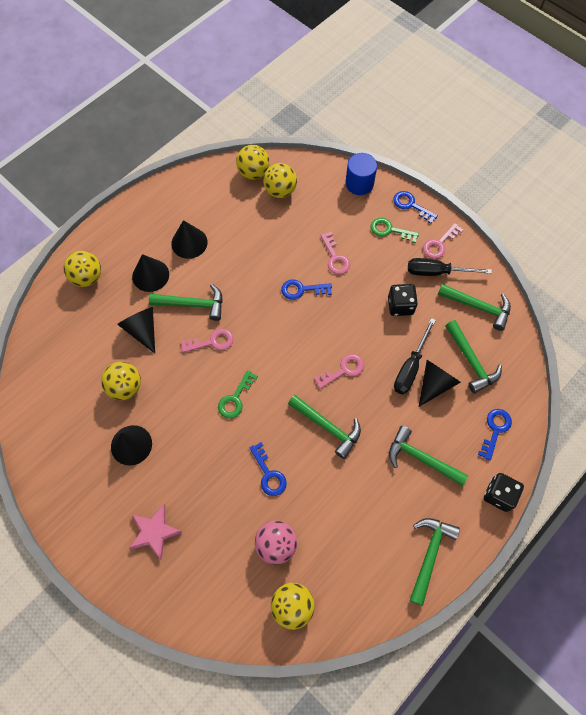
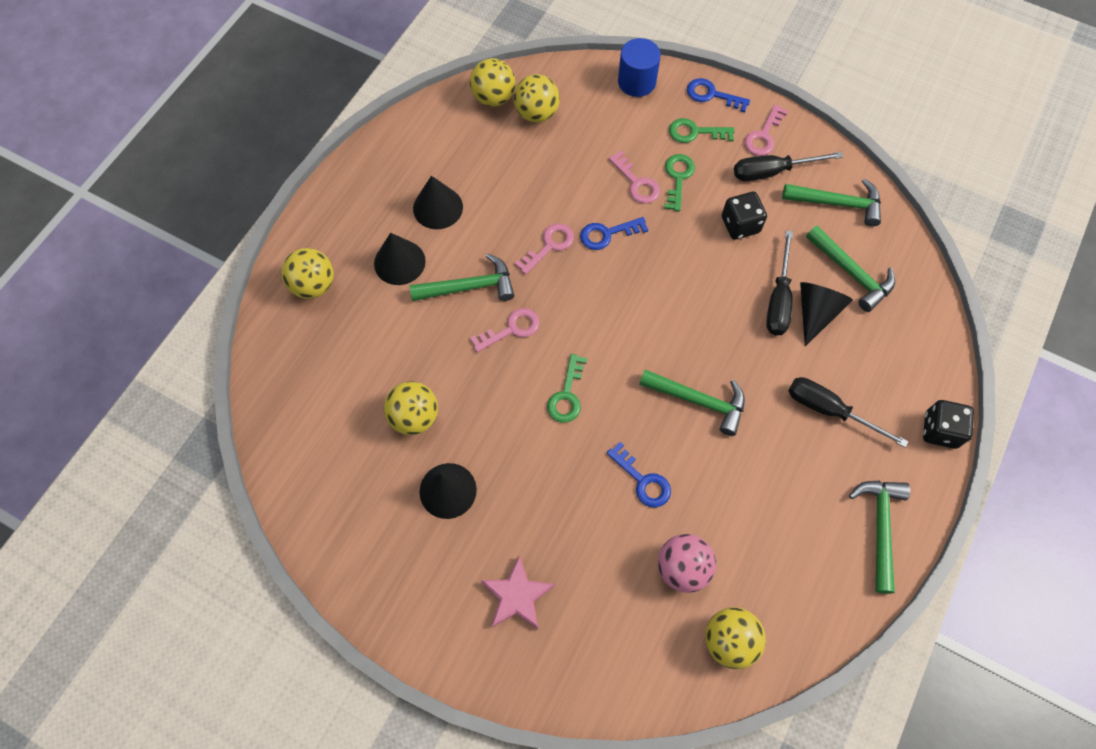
camera: 15 degrees left, 0 degrees up
black cone [117,307,155,354] -> none
pink key [314,354,364,389] -> pink key moved to [515,223,574,275]
green hammer [389,426,468,486] -> black screwdriver [788,377,909,448]
blue key [478,409,512,461] -> none
none -> green key [664,154,695,211]

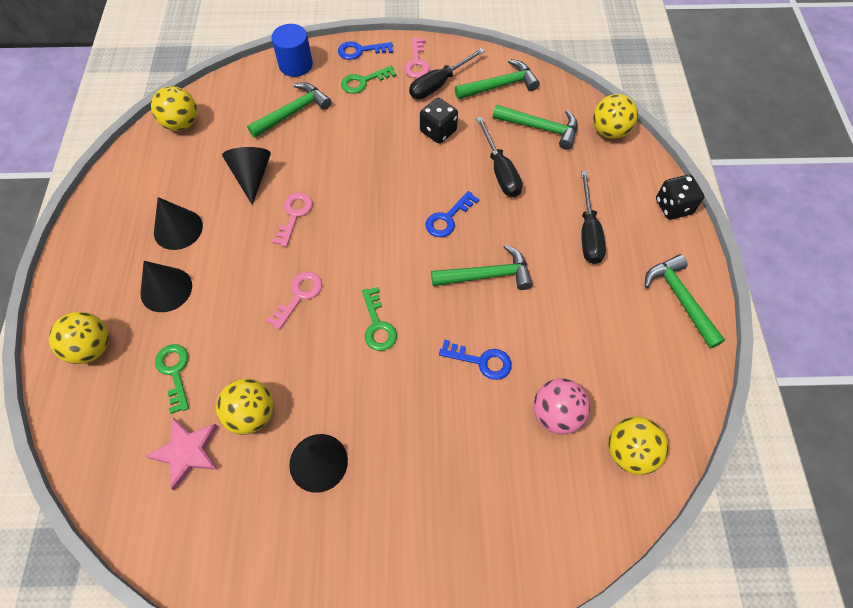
camera: 30 degrees left, 5 degrees down
green hammer [410,254,514,301] -> green hammer moved to [247,82,331,138]
pink star [481,556,555,629] -> pink star moved to [145,418,218,491]
yellow ball [514,74,560,123] -> yellow ball moved to [593,94,638,139]
blue key [580,217,648,250] -> blue key moved to [426,191,479,237]
pink key [609,151,660,204] -> none
green key [664,154,695,211] -> green key moved to [155,344,189,414]
black screwdriver [788,377,909,448] -> black screwdriver turned 90 degrees counterclockwise [581,171,606,264]
black cone [800,282,853,346] -> black cone moved to [222,147,271,205]

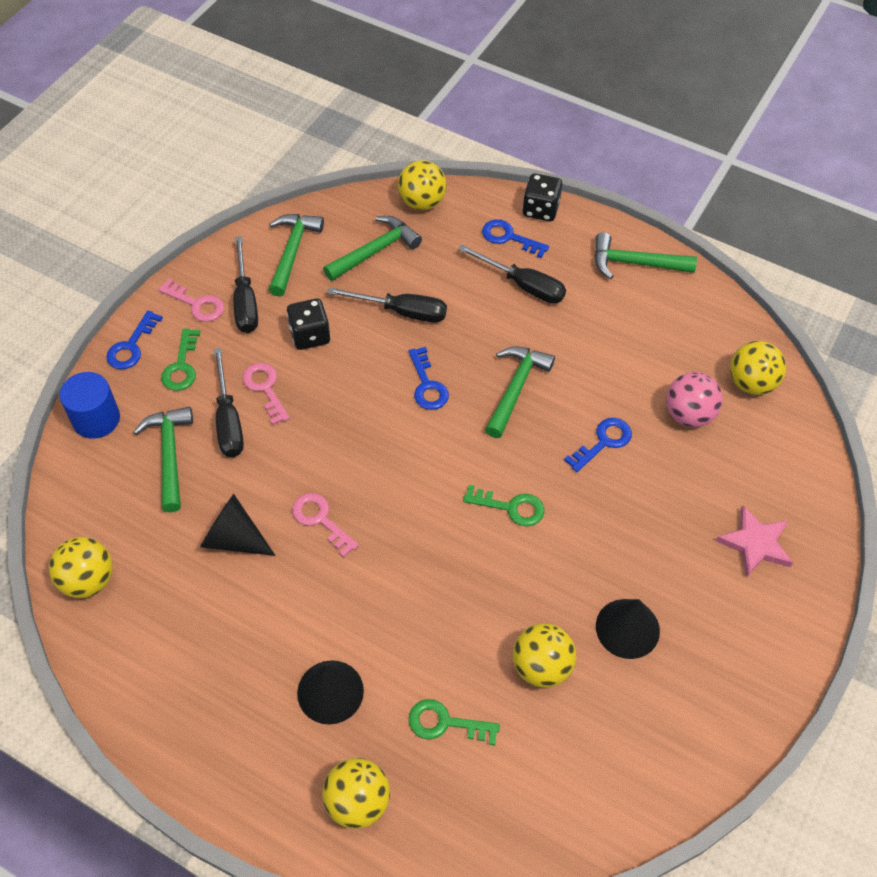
camera: 60 degrees left, 5 degrees down
pink star [145,418,218,491] -> pink star moved to [716,505,793,577]
black cone [154,197,203,250] -> none
pink key [266,272,322,330] -> pink key moved to [242,363,290,425]
none -> black screwdriver [214,348,244,457]
none -> blue key [482,219,549,258]

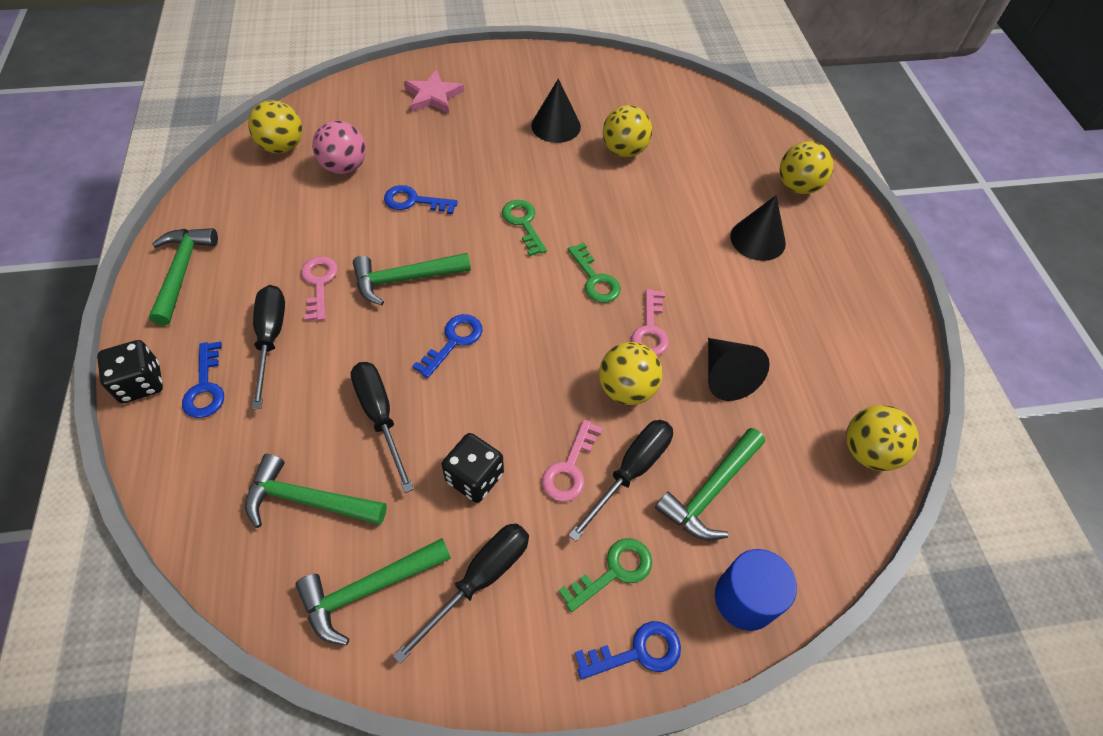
camera: 130 degrees left, 0 degrees up
pink key [158,278,224,322] -> pink key moved to [301,256,338,321]
yellow ball [398,160,447,210] -> yellow ball moved to [599,342,663,405]
green key [409,699,500,745] -> green key moved to [568,242,621,303]
green hammer [594,232,697,279] -> green hammer turned 150 degrees counterclockwise [149,228,218,325]

